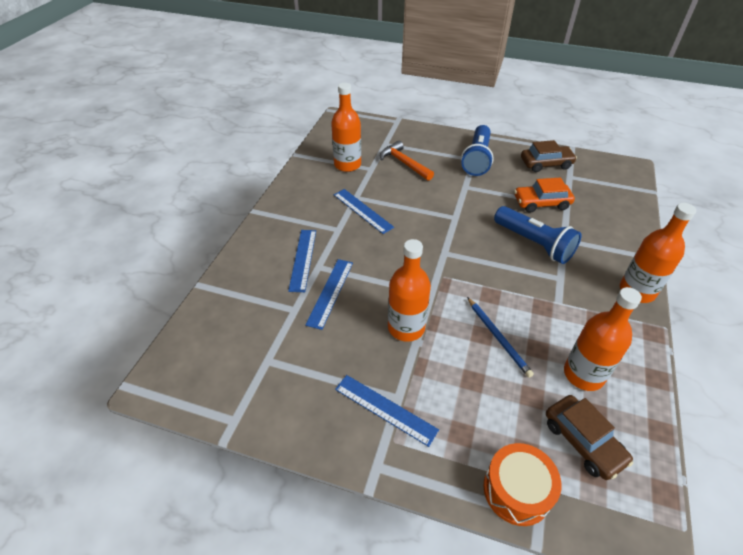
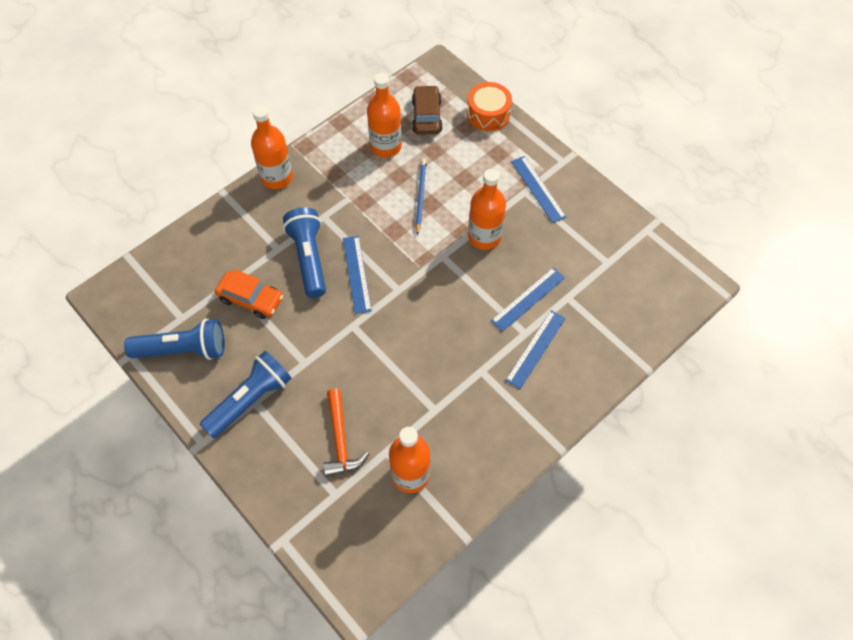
camera: 150 degrees left, 15 degrees up
blue ruler [334,189,394,234] -> blue ruler moved to [343,236,372,314]
brown car [521,140,577,172] -> blue flashlight [124,319,225,360]

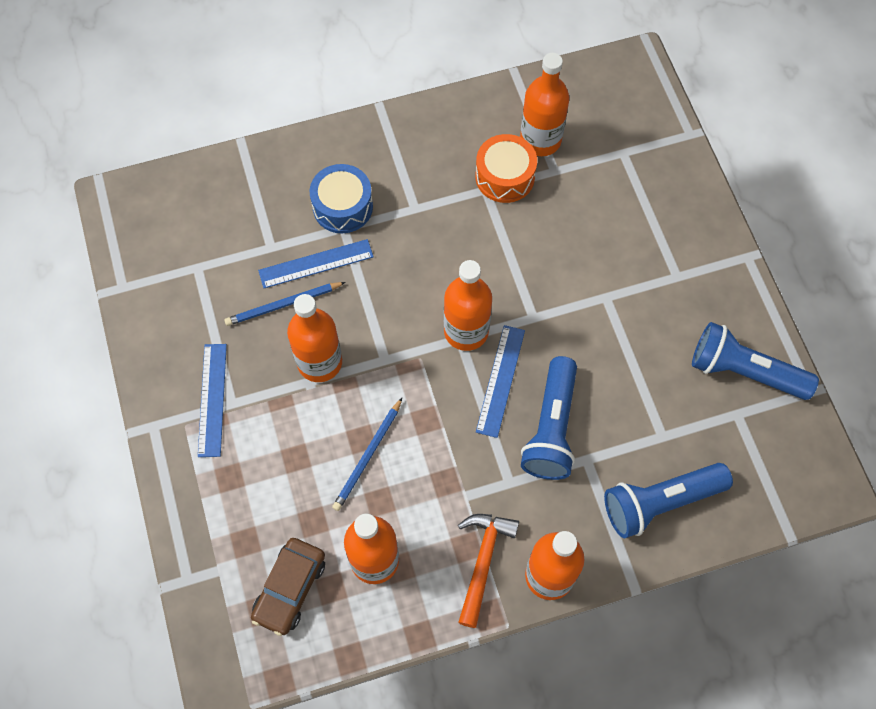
camera: 155 degrees left, 5 degrees up
blue flashlight [200,351,292,439] -> blue flashlight moved to [604,463,733,538]
orange car [215,269,283,319] -> none
orange hammer [323,389,369,477] -> orange hammer moved to [458,514,519,628]
orange drum [467,82,512,131] -> orange drum moved to [475,134,537,203]
blue ruler [505,310,566,389] -> blue drum [309,164,373,233]
none -> blue pencil [224,282,345,326]
none -> orange bottle [444,260,492,351]

